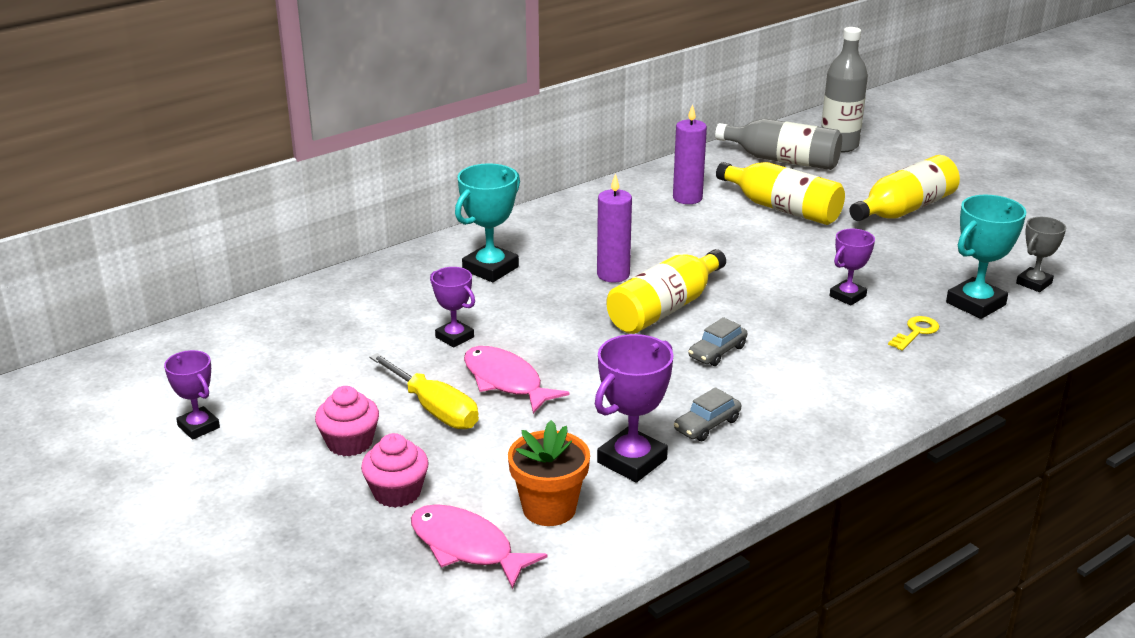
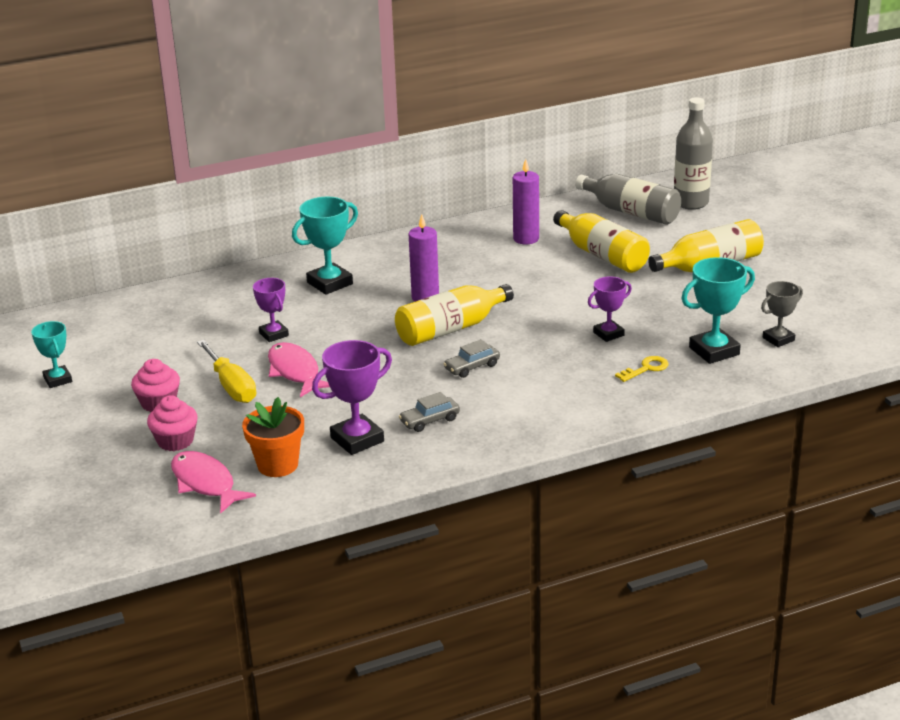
camera: 15 degrees right, 0 degrees up
purple trophy [164,350,220,440] -> turquoise trophy [31,321,72,388]

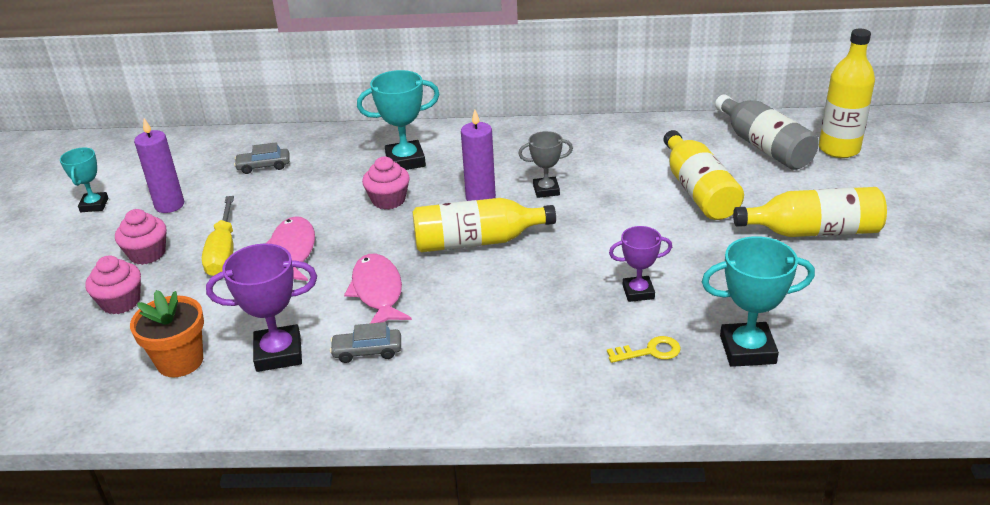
camera: 25 degrees right, 5 degrees up
pink fish [171,451,256,513] -> pink fish moved to [344,254,412,323]
purple trophy [253,278,289,342] -> none
grey car [443,339,500,378] -> grey car moved to [234,142,290,174]
purple candle [513,159,539,245] -> purple candle moved to [134,118,184,213]
grey bottle [674,97,713,210] -> yellow bottle [819,29,875,158]
grey trophy [761,281,803,347] -> grey trophy moved to [519,131,573,198]
none -> pink cupcake [362,157,410,210]

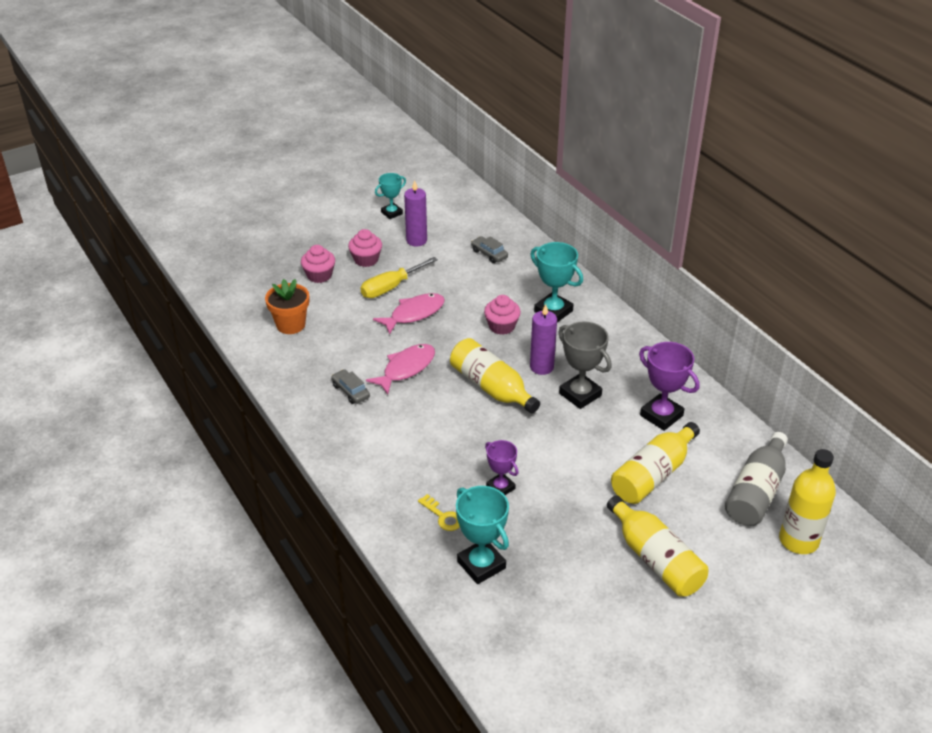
camera: 55 degrees right, 5 degrees up
purple trophy [206,243,317,372] -> purple trophy moved to [639,342,700,431]
grey trophy [519,131,573,198] -> grey trophy [558,321,612,409], size x1.59

